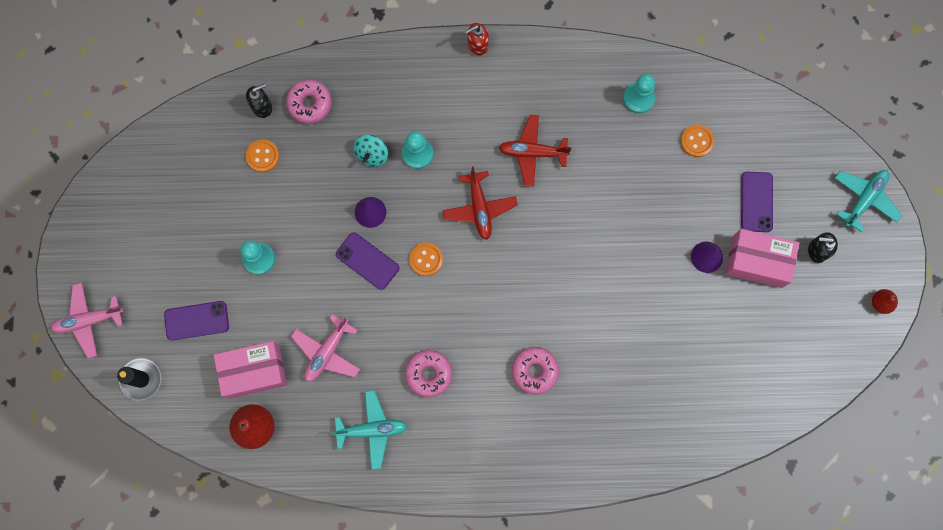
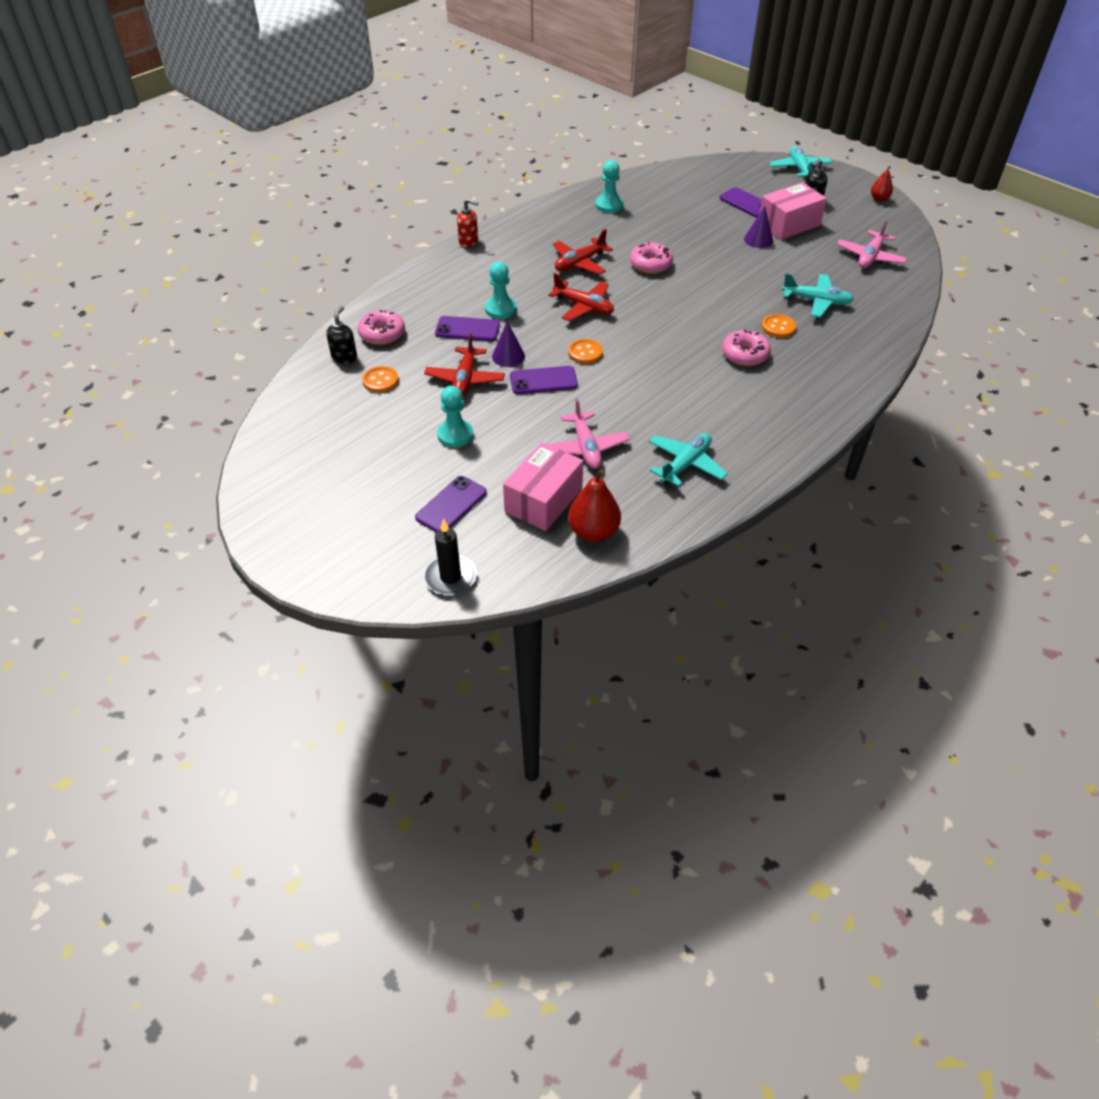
camera: 45 degrees left, 30 degrees down
pink plane [51,283,124,358] -> pink plane moved to [837,219,908,268]
turquoise spinning top [353,134,388,167] -> purple phone [435,316,500,341]
pink donut [405,350,452,397] -> pink donut moved to [630,242,673,274]
red soap dispenser [465,23,489,56] -> red soap dispenser turned 90 degrees counterclockwise [457,199,478,247]
orange button [681,124,714,157] -> orange button moved to [761,314,796,338]
none -> red plane [424,333,505,396]
none -> turquoise plane [782,273,854,318]

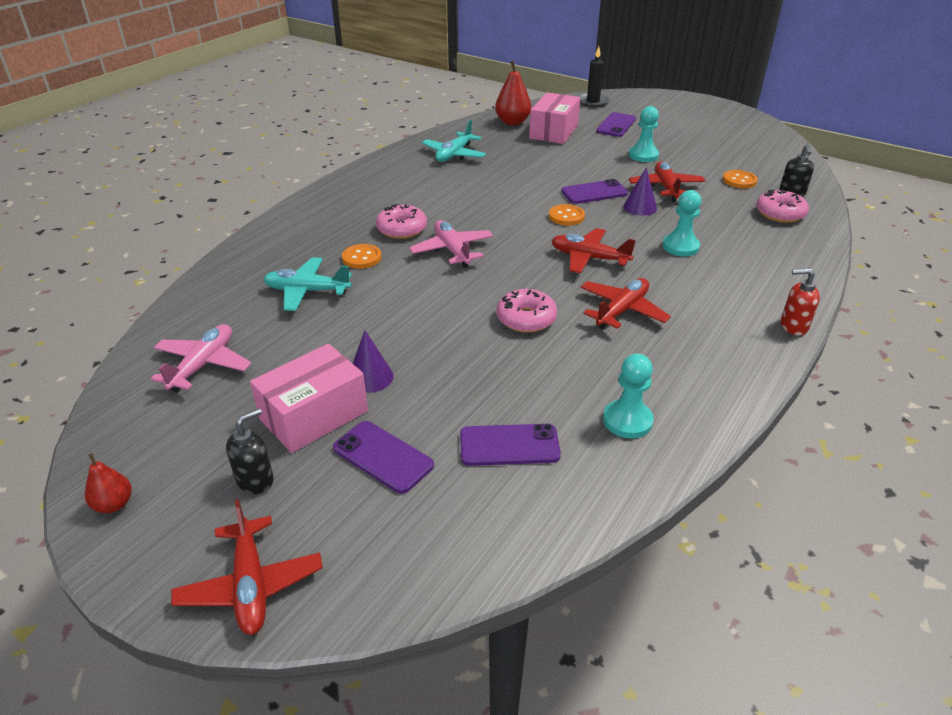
camera: 170 degrees right, 10 degrees down
purple phone [435,316,500,341] -> purple phone moved to [460,424,561,466]
pink plane [547,398,630,469] -> pink plane moved to [409,220,493,268]
turquoise plane [770,146,832,181] -> red plane [171,499,323,635]

